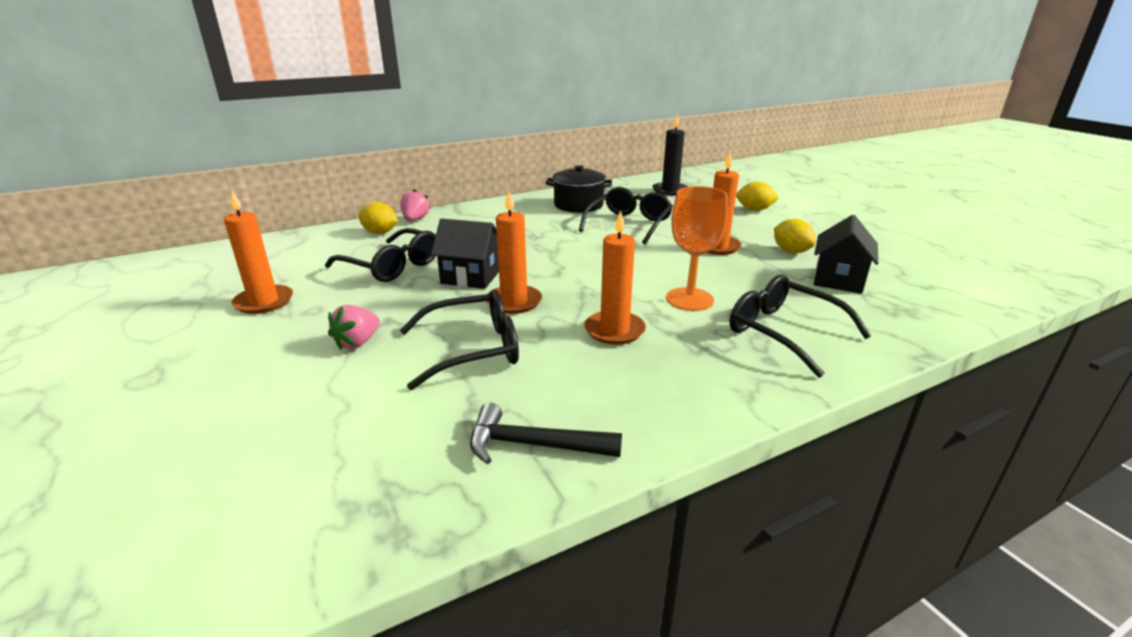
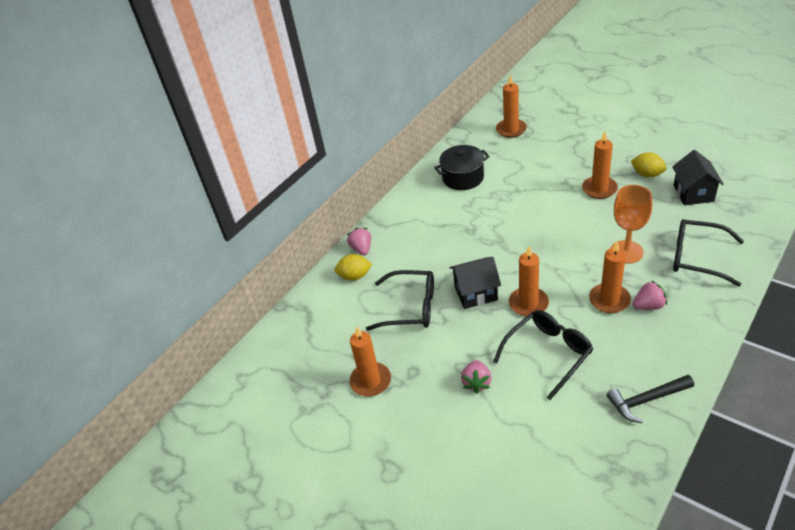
camera: 20 degrees left, 15 degrees up
black glasses [579,187,673,244] -> none
black candle [652,115,688,196] -> orange candle [496,74,527,138]
yellow lemon [736,182,779,211] -> none
none -> pink strawberry [632,280,667,310]

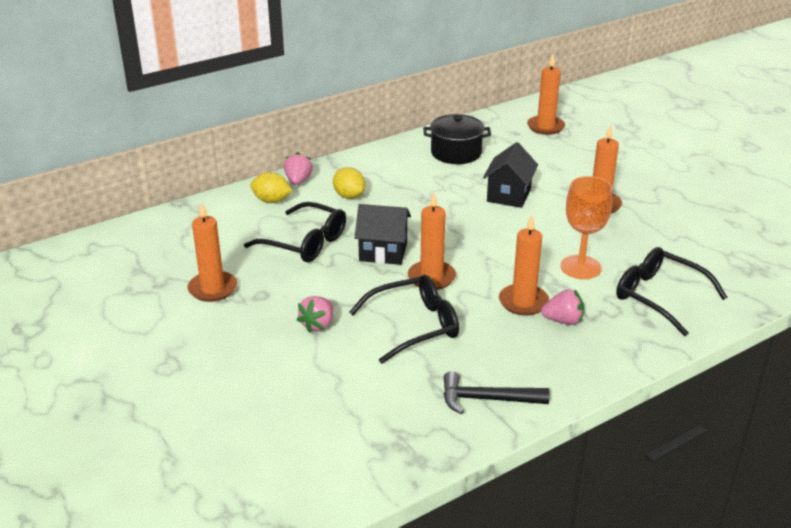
camera: 15 degrees right, 10 degrees down
yellow lemon [631,152,667,177] -> yellow lemon moved to [333,167,365,199]
black house [672,150,724,205] -> black house moved to [483,142,538,208]

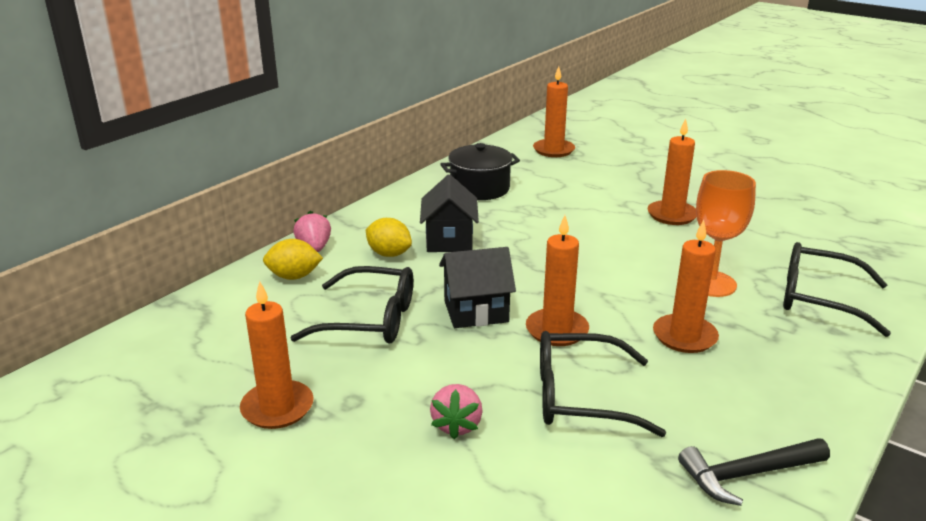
camera: 20 degrees left, 5 degrees down
black glasses [349,274,459,364] -> black glasses turned 135 degrees counterclockwise [540,331,666,437]
black house [483,142,538,208] -> black house moved to [420,174,479,252]
pink strawberry [541,289,584,325] -> none

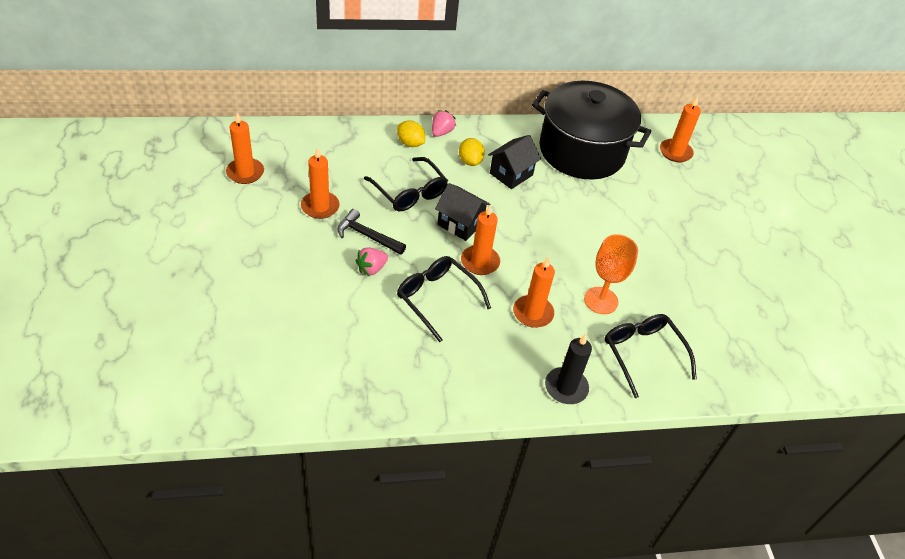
camera: 40 degrees right, 20 degrees up
black pot [440,143,520,200] -> black pot [532,80,651,180], size x2.00
orange candle [648,119,696,225] -> orange candle moved to [226,113,264,184]
black hammer [678,438,830,506] -> black hammer moved to [338,209,406,255]
none -> black candle [545,334,592,404]

